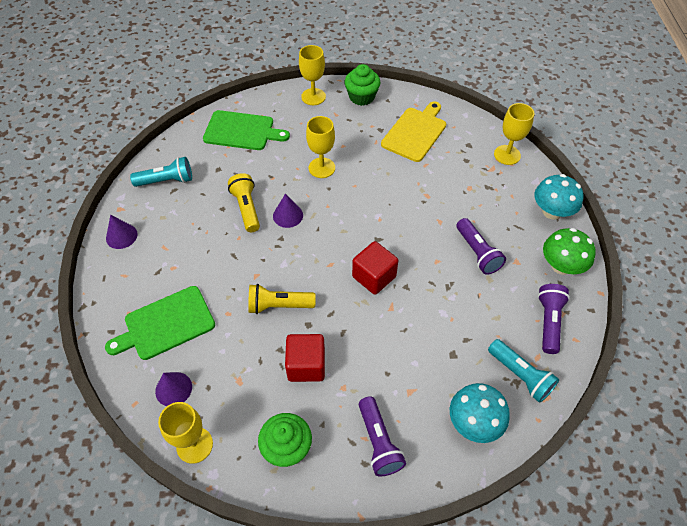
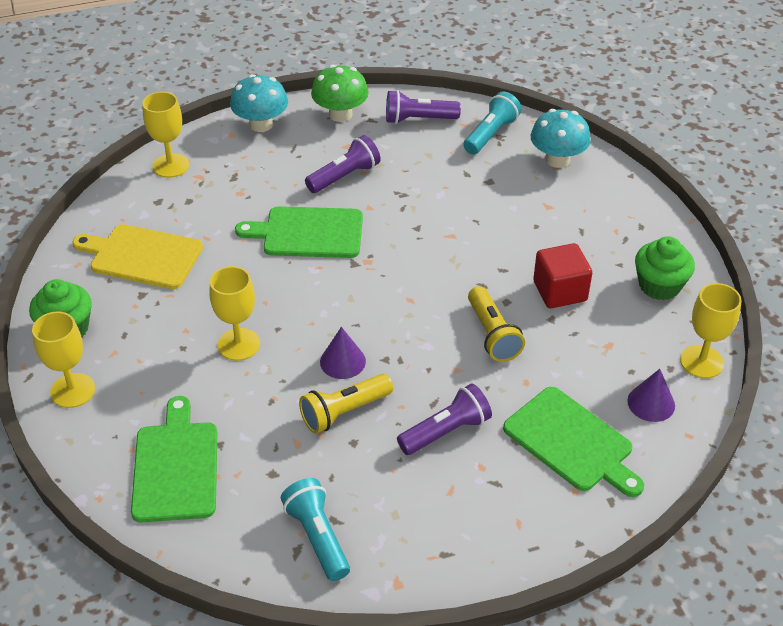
camera: 105 degrees left, 10 degrees down
purple cone [106,215,138,249] -> none
red cube [352,241,398,295] -> none
purple flashlight [359,396,406,477] -> purple flashlight moved to [397,383,492,455]
none -> green cutting board [235,206,363,258]

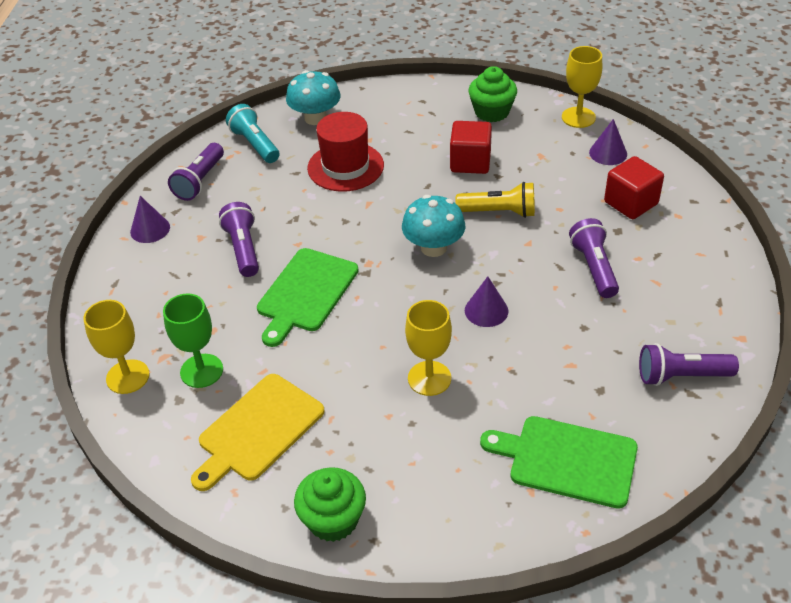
camera: 65 degrees left, 0 degrees up
yellow goblet [32,312,95,408] -> none
turquoise mushroom [230,74,288,132] -> turquoise mushroom moved to [402,195,465,257]
turquoise flashlight [281,478,350,581] -> purple flashlight [639,343,739,386]
yellow flashlight [299,374,393,434] -> none
green mushroom [311,65,369,122] -> purple cone [130,196,170,243]
green cutting board [503,387,644,497] -> red cube [604,156,664,219]
none -> green goblet [163,294,223,388]
none -> red hat [307,112,384,192]

